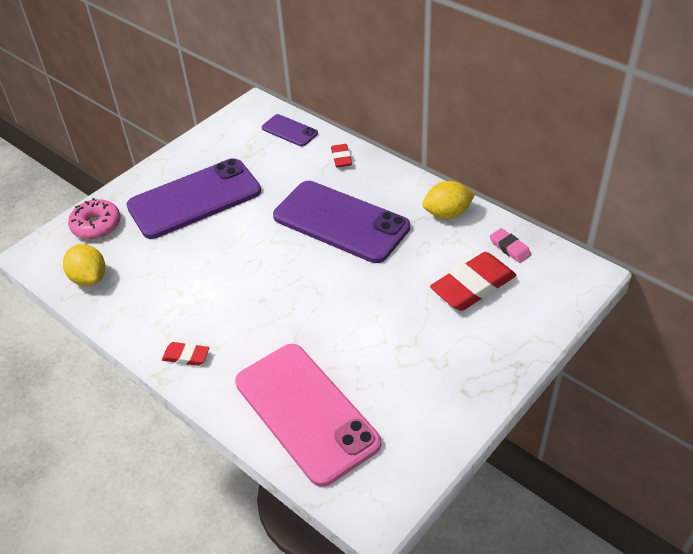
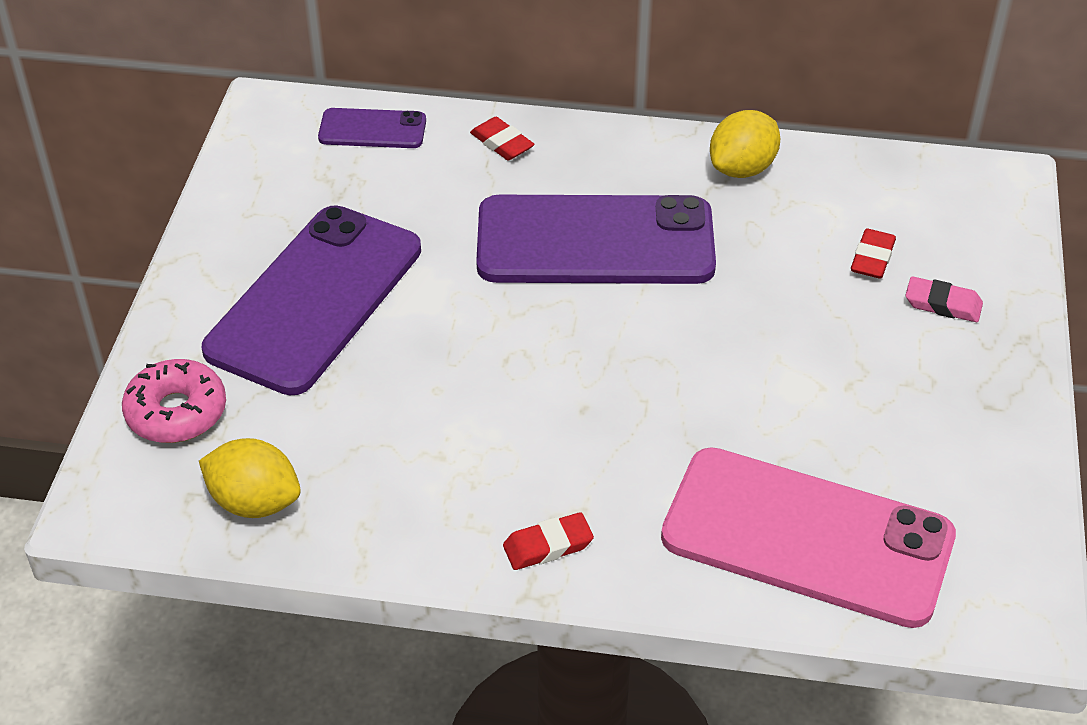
camera: 35 degrees left, 0 degrees up
red eraser [430,252,516,311] -> red eraser [851,229,896,279], size x0.50
pink eraser [490,228,531,263] -> pink eraser moved to [905,276,983,322]

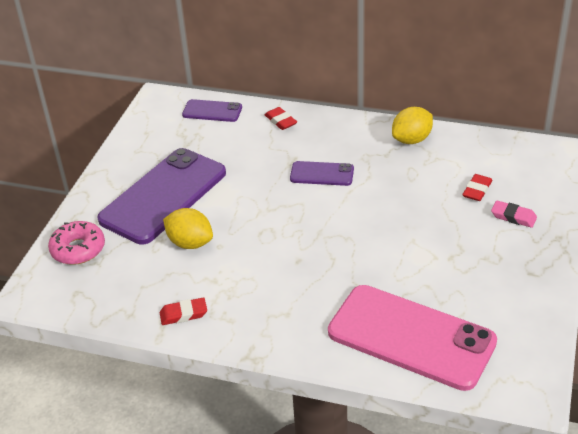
camera: 10 degrees right, 5 degrees down
yellow lemon [199,438,301,518] -> yellow lemon moved to [163,208,213,249]
purple phone [476,195,716,284] -> purple phone [290,161,354,186], size x0.47
red eraser [503,512,594,570] -> red eraser moved to [160,298,207,325]

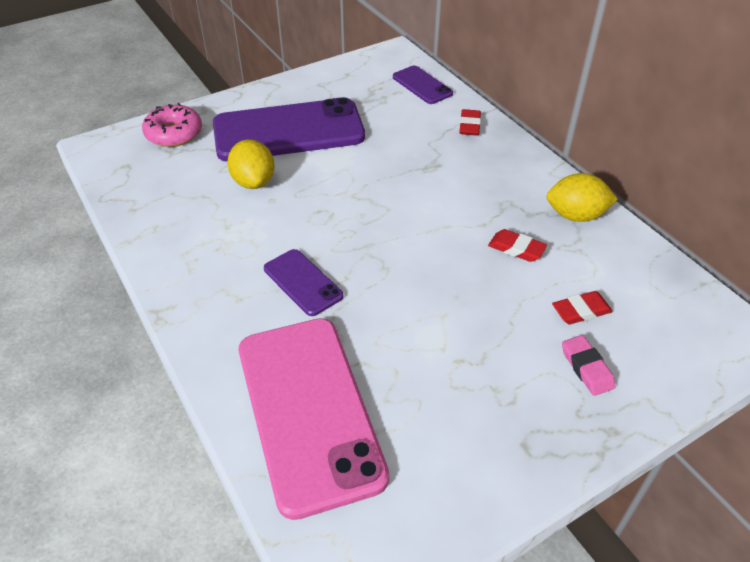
camera: 40 degrees right, 5 degrees up
red eraser [160,298,207,325] -> red eraser moved to [488,229,547,262]
purple phone [290,161,354,186] -> purple phone moved to [264,249,343,316]

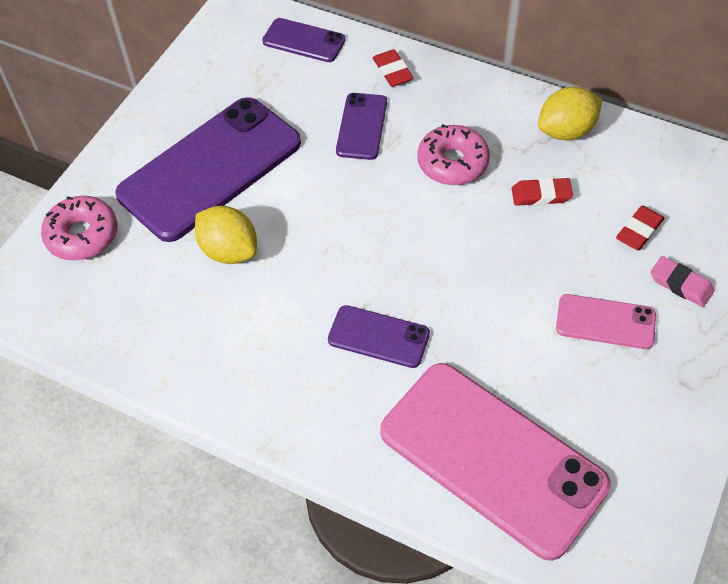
camera: 30 degrees left, 10 degrees up
none -> purple phone [336,93,387,160]
none -> pink donut [417,124,490,185]
none -> pink phone [556,294,656,349]

